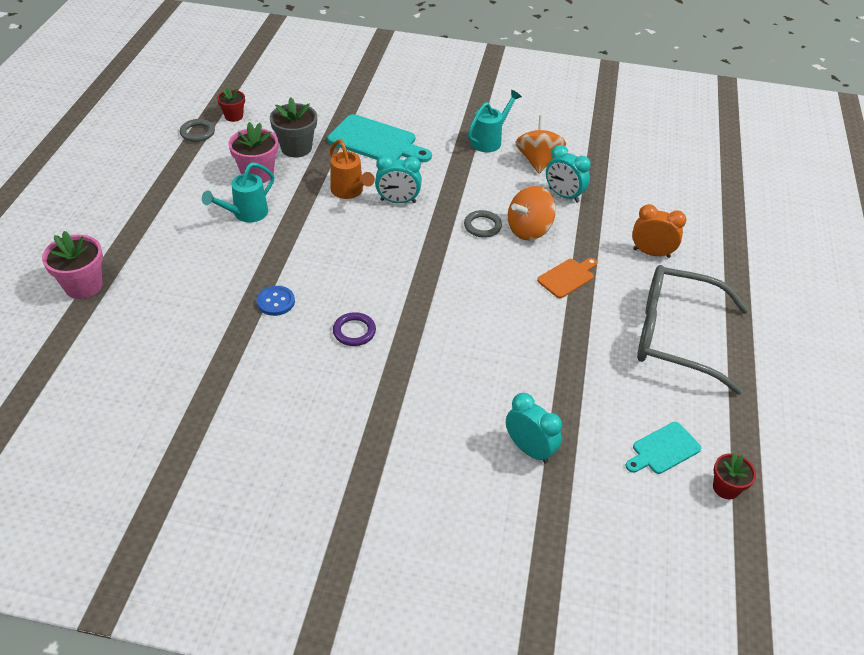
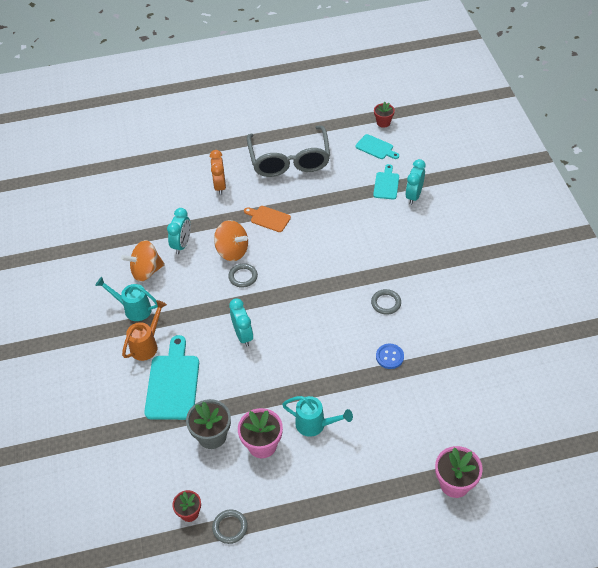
camera: 110 degrees left, 5 degrees up
orange watering can [330,139,375,199] -> orange watering can moved to [122,300,167,361]
purple ring [333,312,376,346] -> grey ring [371,289,401,315]
none -> turquoise cutting board [373,164,399,200]

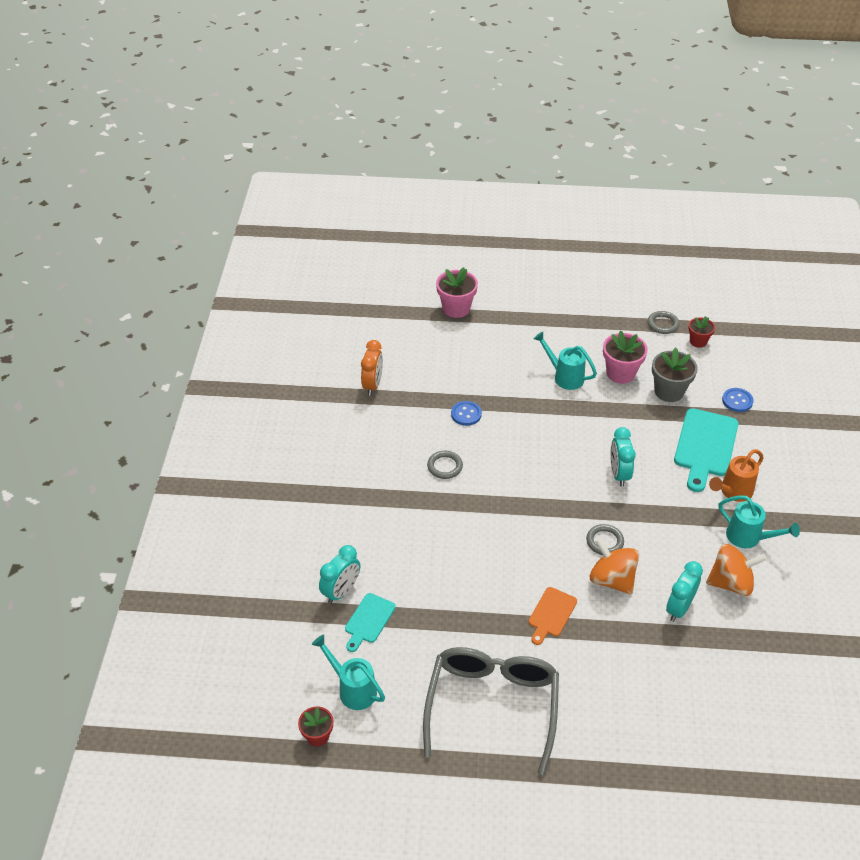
camera: 165 degrees left, 5 degrees down
orange clock [210,150,226,195] -> orange clock moved to [361,340,383,396]
orange cutting board [244,206,291,232] -> orange cutting board turned 75 degrees clockwise [529,587,577,645]
turquoise cutting board [356,134,399,159] -> turquoise watering can [312,635,385,710]
none -> blue button [722,388,753,412]

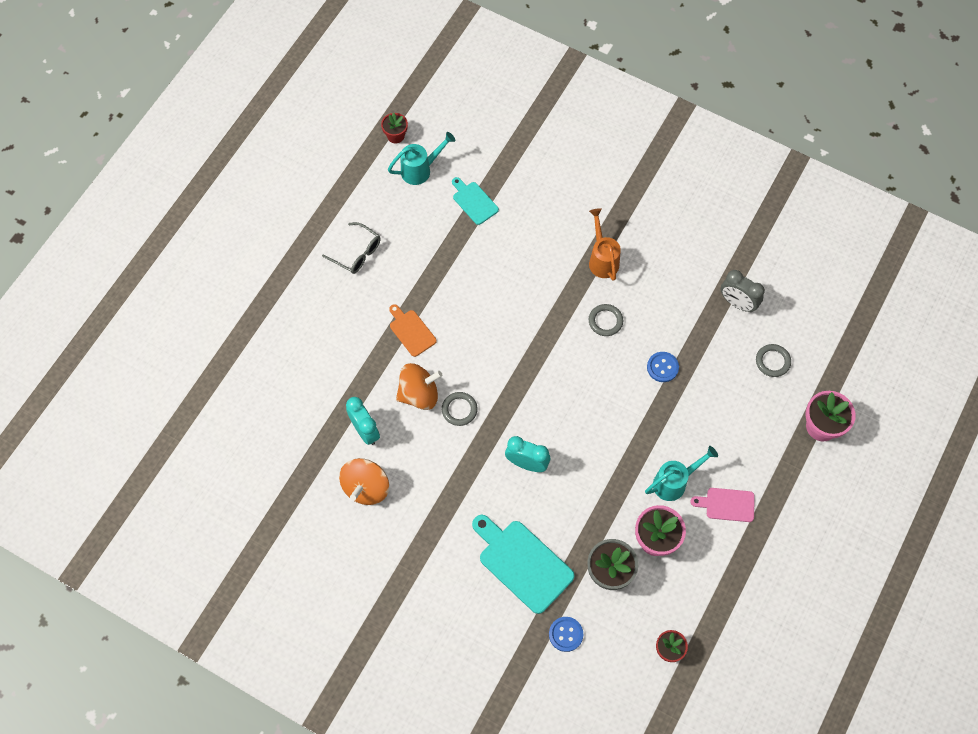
camera: 115 degrees right, 20 degrees up
turquoise clock [319,545,360,604] -> none
orange clock [361,340,383,396] -> grey clock [721,270,765,312]
grey glasses [423,647,559,775] -> grey glasses [322,222,381,274], size x0.49
grey ring [648,311,679,334] -> grey ring moved to [756,344,791,377]
orange watering can [709,449,764,502] -> orange watering can moved to [589,208,621,281]
turquoise watering can [719,495,800,548] -> none
none -> pink cutting board [690,488,755,522]

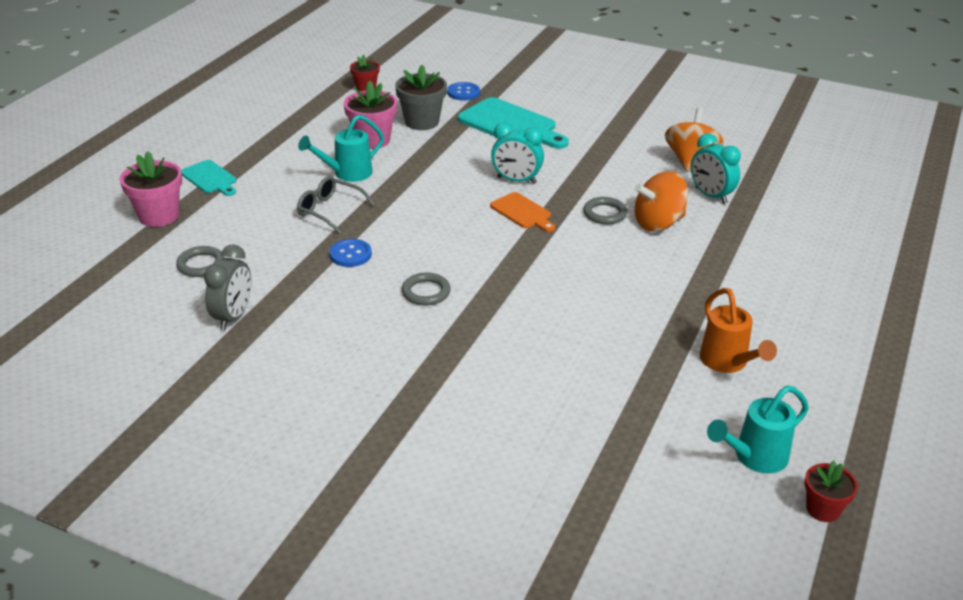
camera: 175 degrees right, 30 degrees down
grey glasses [322,222,381,274] -> grey glasses moved to [297,176,375,234]
orange cutting board [389,304,437,357] -> orange cutting board moved to [490,192,555,232]
turquoise cutting board [452,177,499,225] -> turquoise cutting board moved to [181,160,236,196]
orange watering can [589,208,621,281] -> orange watering can moved to [700,288,777,373]
pink cutting board [690,488,755,522] -> none
grey clock [721,270,765,312] -> grey clock turned 75 degrees clockwise [204,245,251,330]

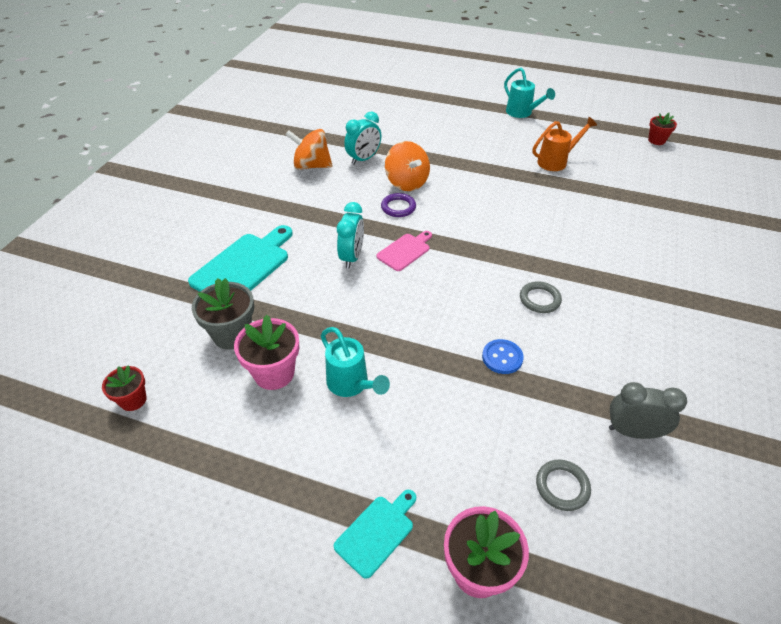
camera: 95 degrees left, 10 degrees up
grey glasses [297,176,375,234] -> none
blue button [447,82,480,101] -> none
orange cutting board [490,192,555,232] -> pink cutting board [376,231,432,271]
grey ring [583,197,628,224] -> purple ring [381,193,416,217]
turquoise watering can [707,385,809,473] -> turquoise watering can moved to [504,68,555,118]

